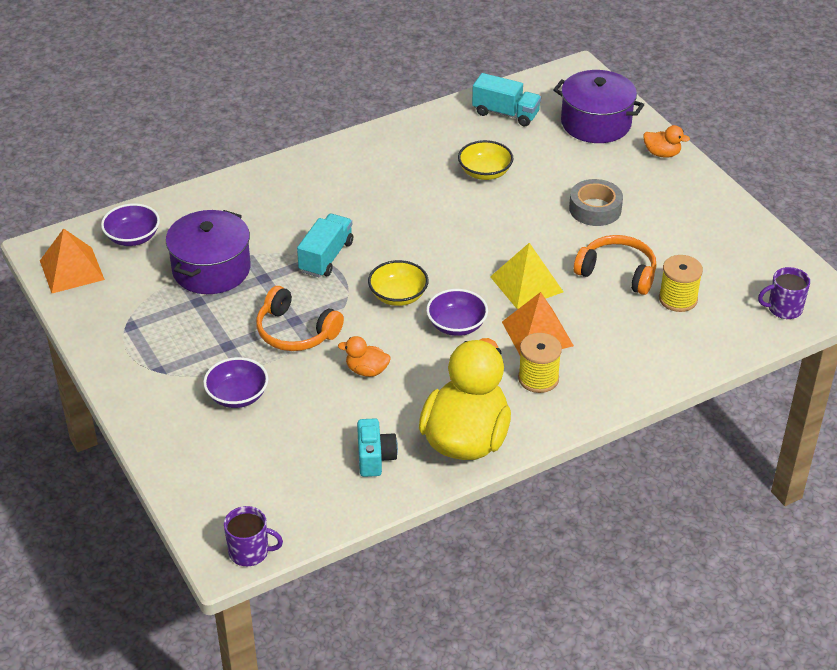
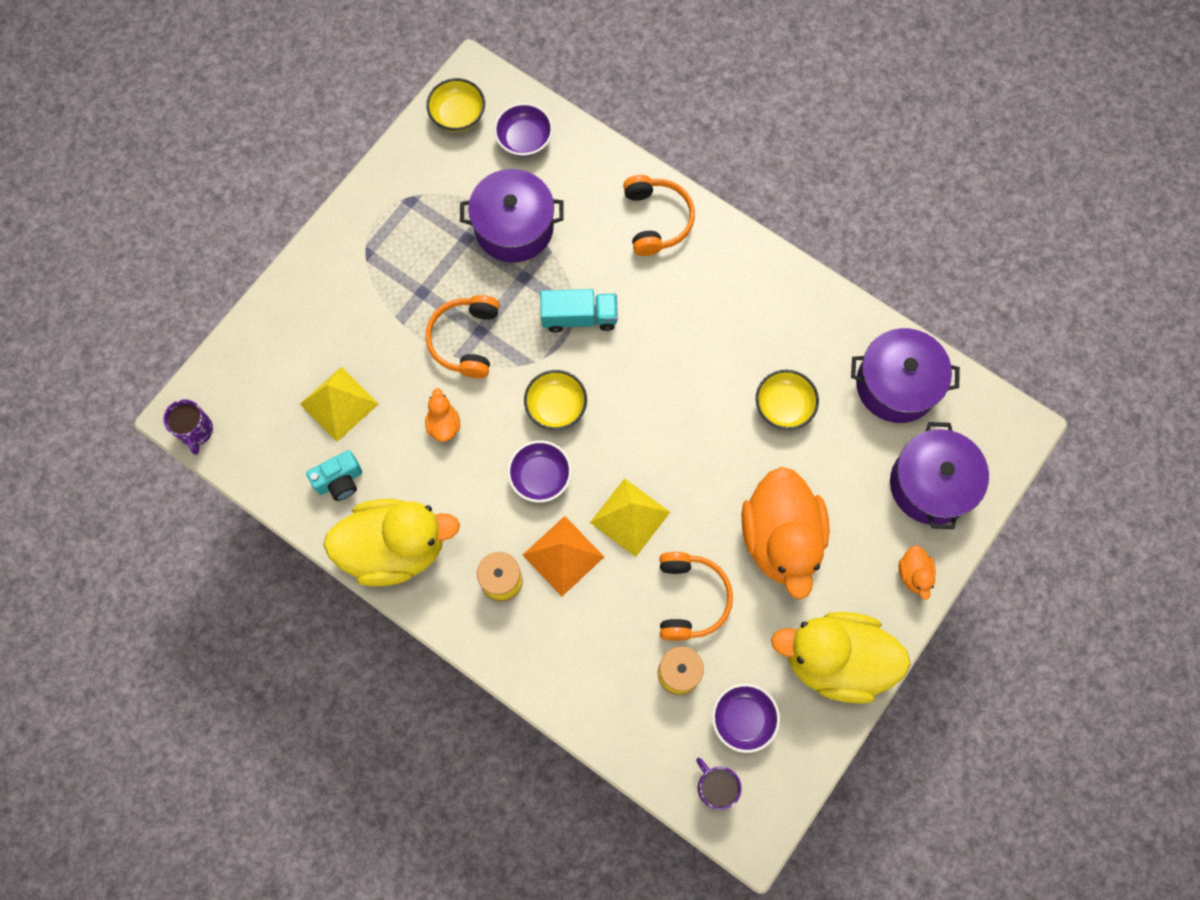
camera: 65 degrees right, 30 degrees up
orange pyramid [40,228,105,293] -> yellow bowl [426,78,485,132]
purple bowl [203,357,268,408] -> purple bowl moved to [712,683,780,753]
turquoise truck [472,73,541,126] -> purple pot [851,328,960,423]
grey tape [569,179,623,226] -> orange duck [742,467,830,599]
none -> yellow pyramid [300,367,379,442]
none -> orange headphones [623,175,695,256]
none -> yellow duck [771,612,911,704]

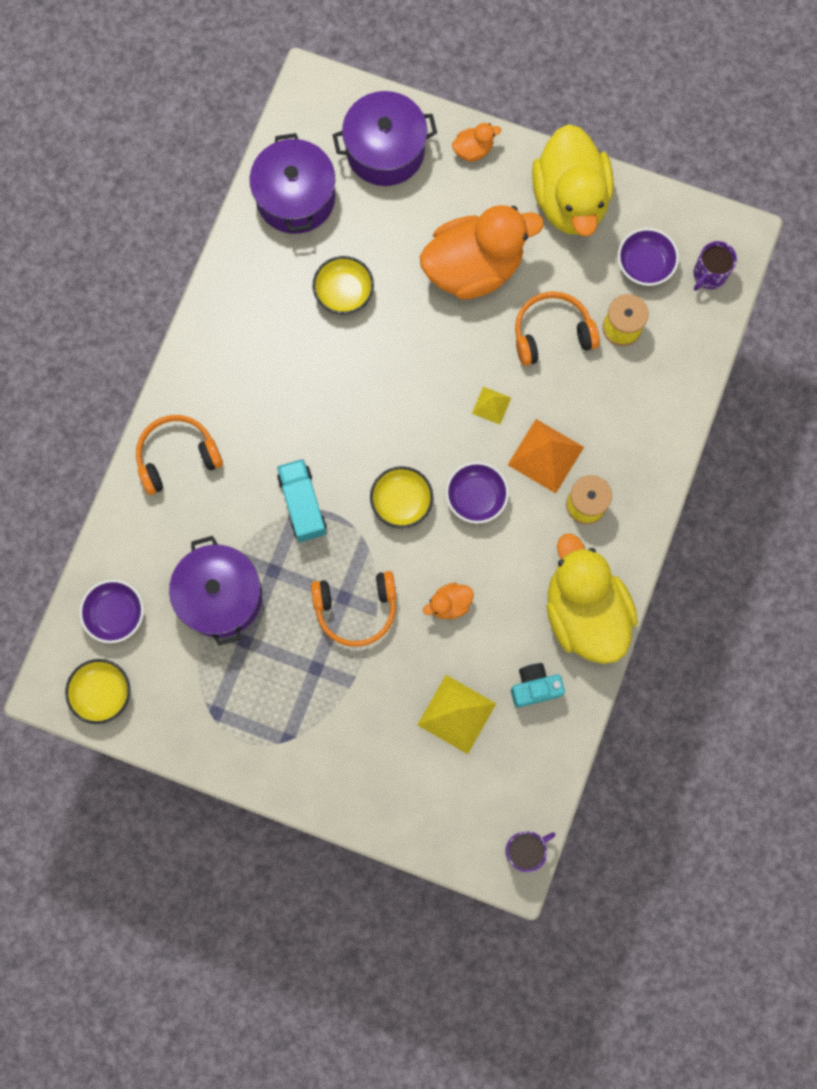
camera: 105 degrees left, 5 degrees up
turquoise camera [306,450,362,501] -> turquoise camera turned 60 degrees counterclockwise [511,663,565,708]
yellow pyramid [590,478,670,557] -> yellow pyramid [472,387,511,425], size x0.55

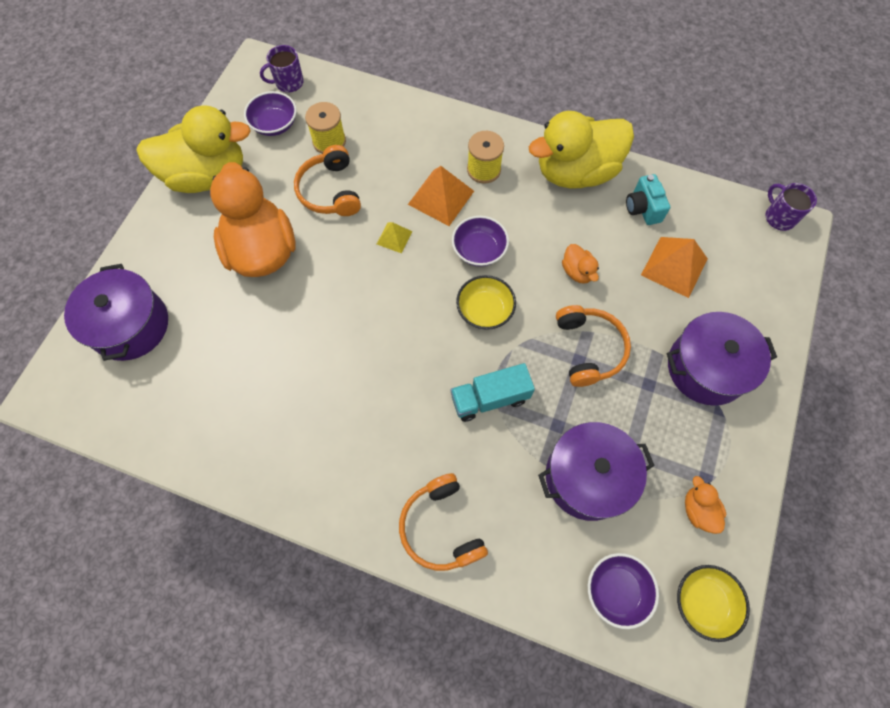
camera: 90 degrees left, 10 degrees down
purple pot [249,133,335,234] -> purple pot moved to [667,312,777,406]
yellow bowl [312,256,374,314] -> none
yellow pyramid [417,675,496,754] -> orange pyramid [641,237,708,298]
orange duck [452,123,501,162] -> orange duck moved to [685,476,726,534]
purple mug [693,241,737,291] -> purple mug turned 120 degrees clockwise [260,45,304,93]

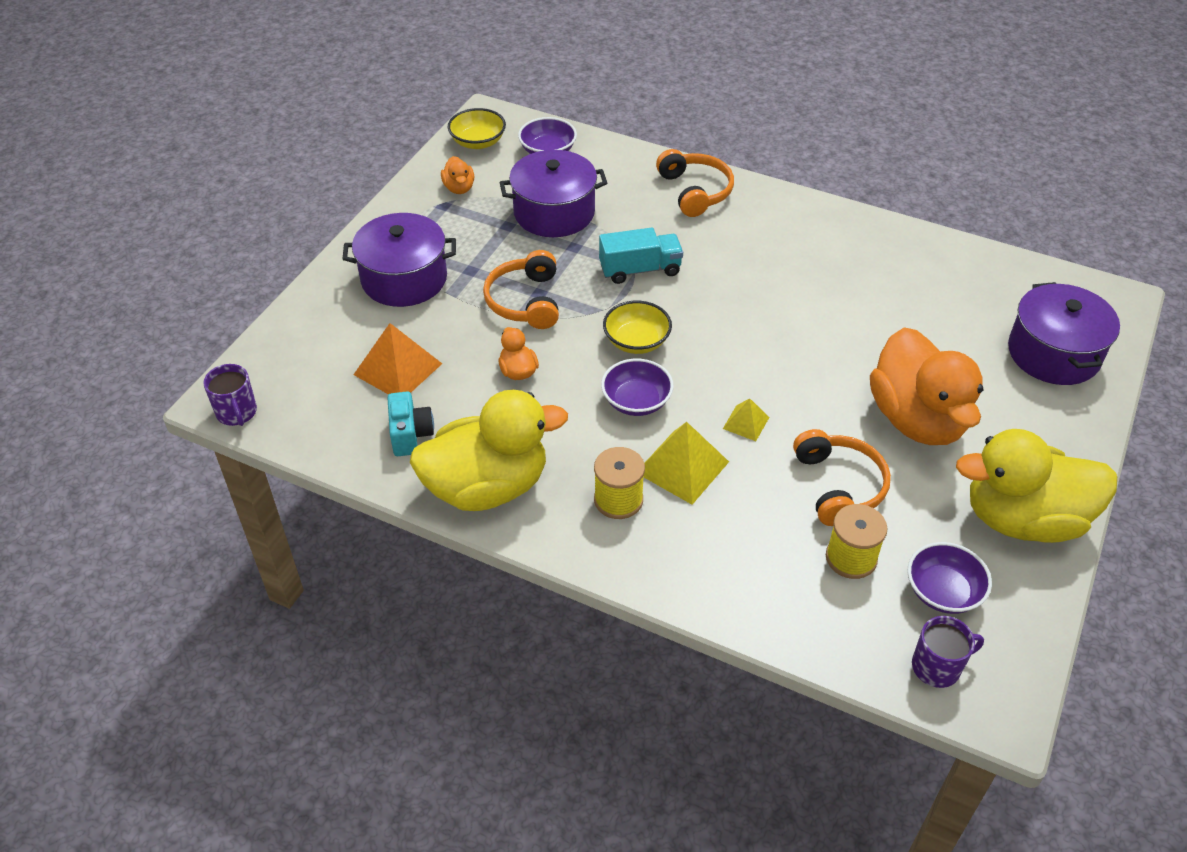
camera: 175 degrees left, 20 degrees down
orange pyramid [408,166,474,226] -> yellow pyramid [643,422,729,505]

